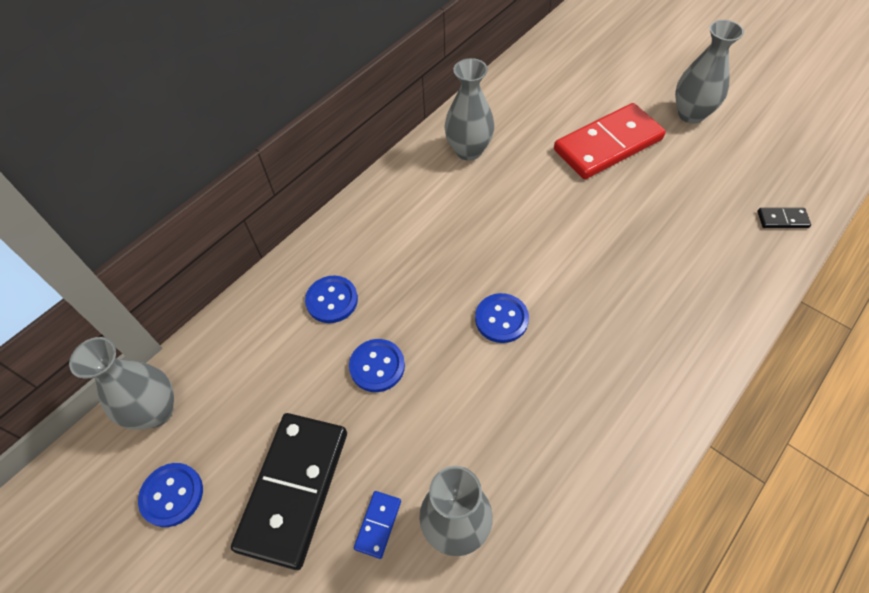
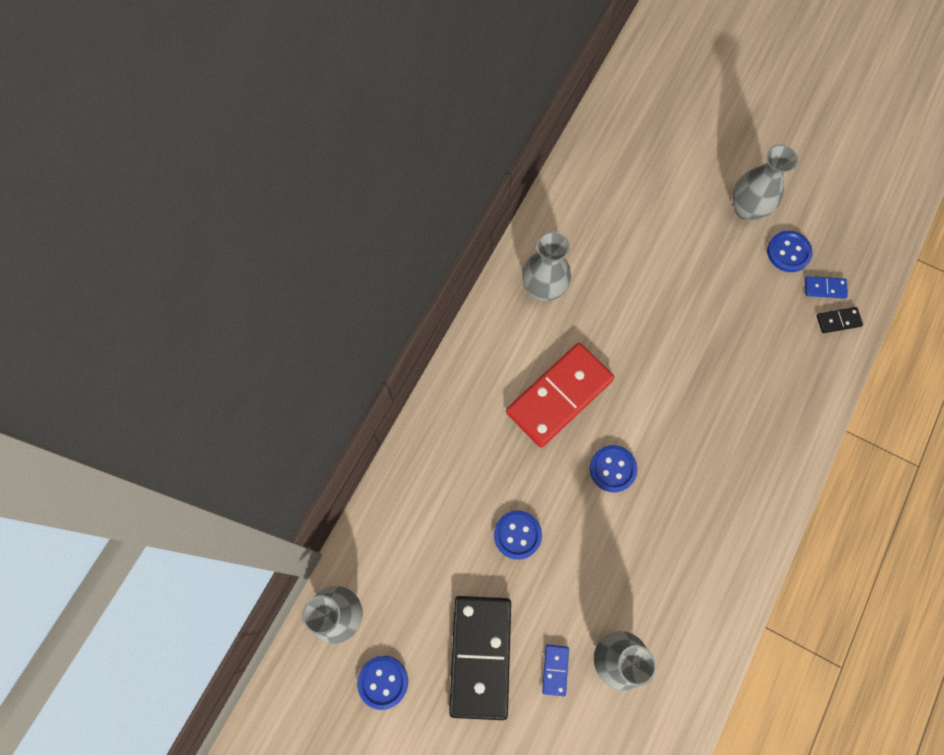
camera: 15 degrees left, 15 degrees up
blue button [305,276,358,323] -> blue button moved to [767,230,813,272]
red domino [554,103,666,179] -> red domino moved to [506,343,614,447]
none -> blue domino [805,276,848,298]

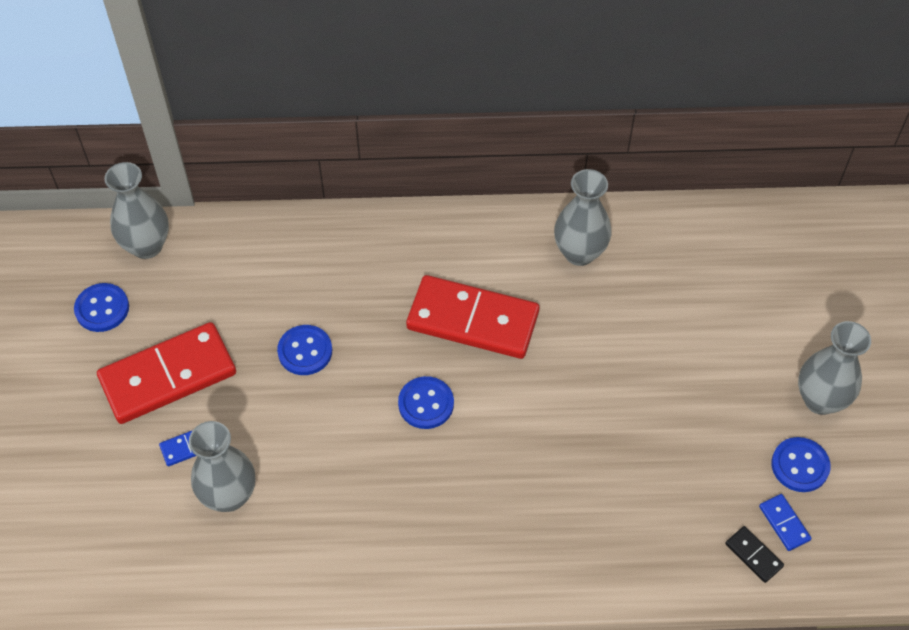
camera: 60 degrees right, 15 degrees down
black domino [449,596,511,720] -> red domino [97,322,236,424]

